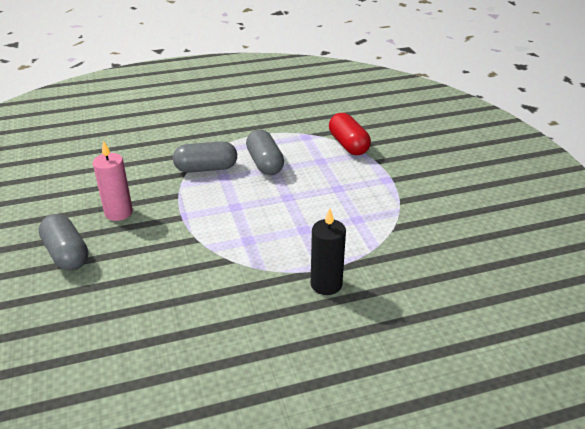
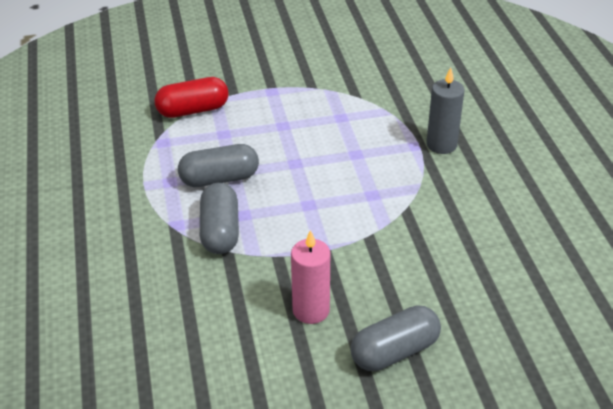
camera: 85 degrees left, 5 degrees up
black candle [311,209,346,295] -> grey candle [426,67,465,154]

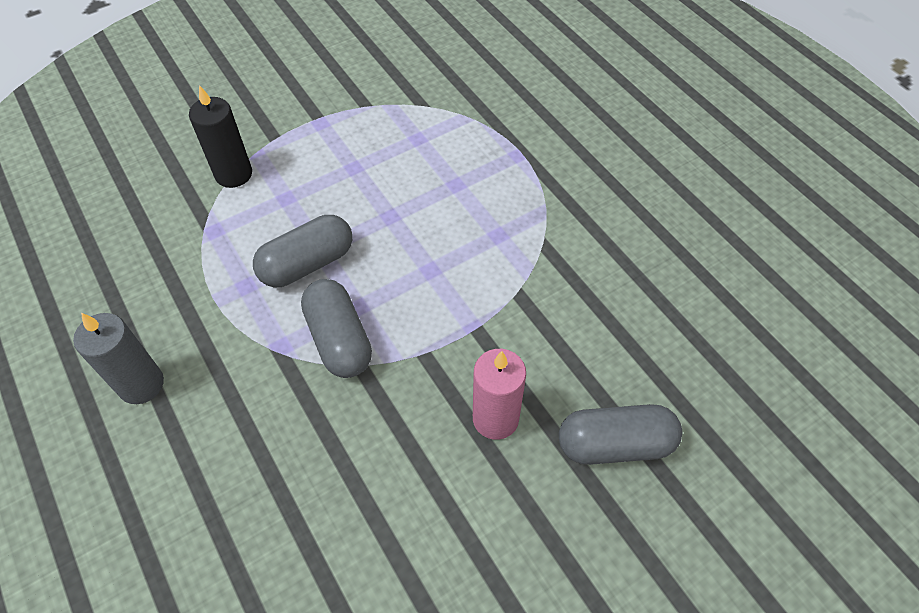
camera: 20 degrees left, 15 degrees up
red capsule [154,77,229,118] -> black candle [189,85,252,188]
grey capsule [351,306,441,371] -> grey capsule turned 45 degrees clockwise [559,404,682,465]
grey candle [426,67,465,154] -> grey candle moved to [73,313,164,404]

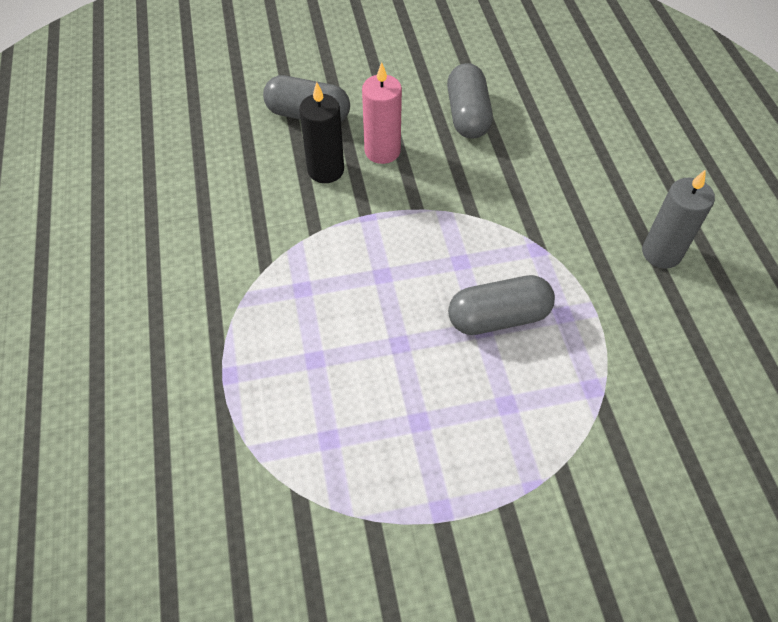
camera: 160 degrees left, 0 degrees up
black candle [189,85,252,188] -> black candle moved to [299,82,344,183]
grey capsule [301,279,372,378] -> grey capsule moved to [447,63,493,139]

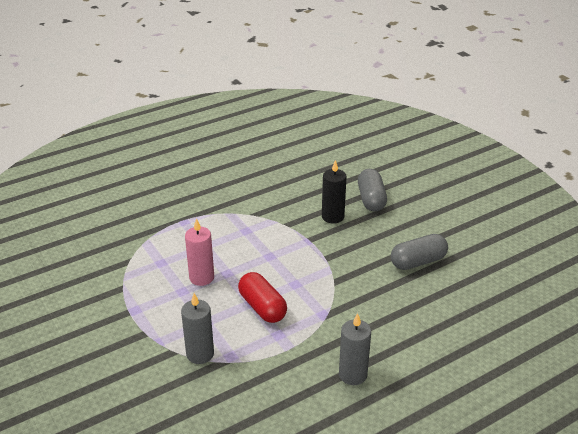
camera: 70 degrees right, 20 degrees down
pink candle [362,62,402,164] -> pink candle moved to [185,218,214,286]
grey capsule [448,275,555,335] -> red capsule [238,272,287,323]
none -> grey candle [181,293,214,364]

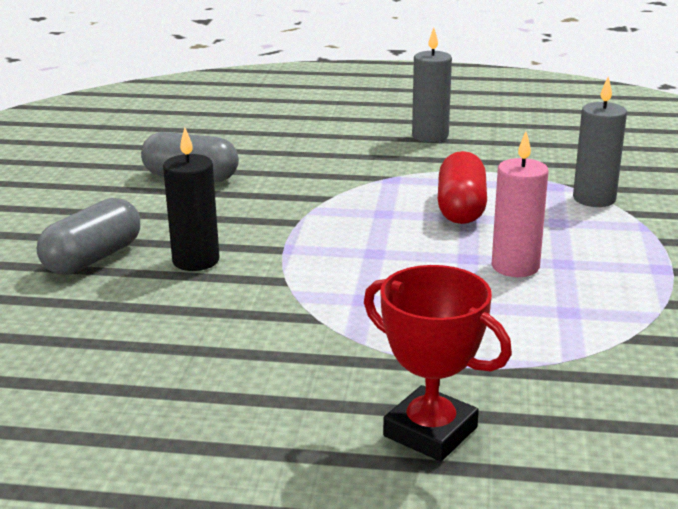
camera: 140 degrees left, 10 degrees down
none -> red trophy [364,265,512,461]

